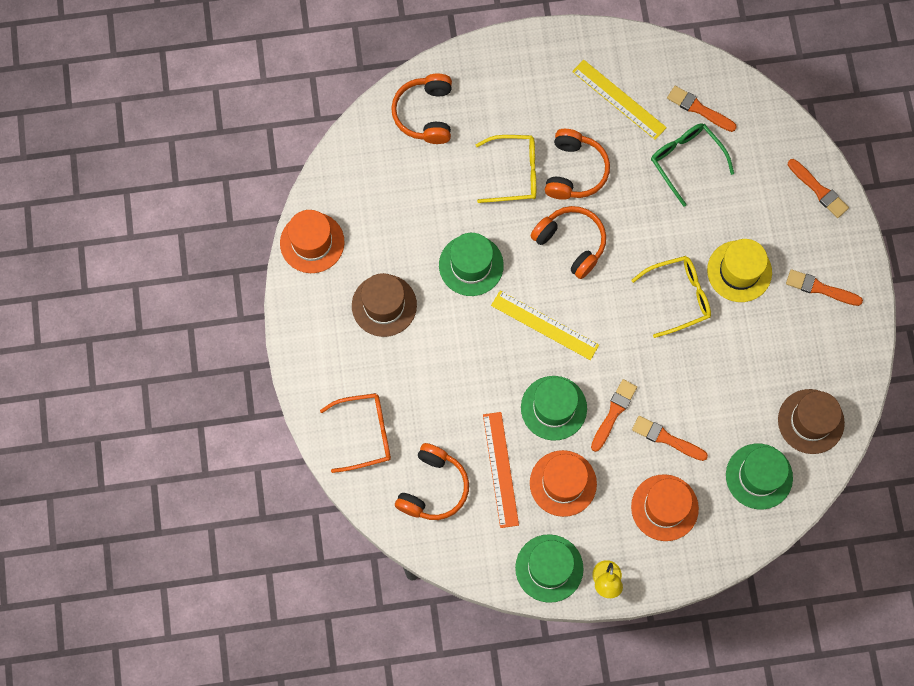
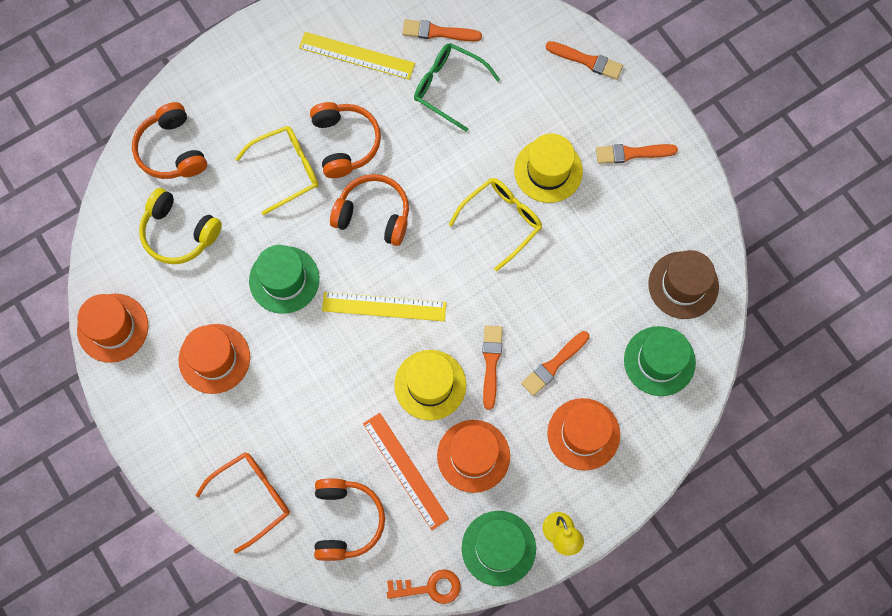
camera: 25 degrees left, 0 degrees up
brown hat [352,273,417,337] -> orange hat [179,324,250,394]
green hat [521,376,587,440] -> yellow hat [394,350,466,421]
orange brush [632,416,708,461] -> orange brush turned 45 degrees counterclockwise [521,331,589,396]
none -> yellow headphones [139,188,222,264]
none -> orange key [387,569,460,604]

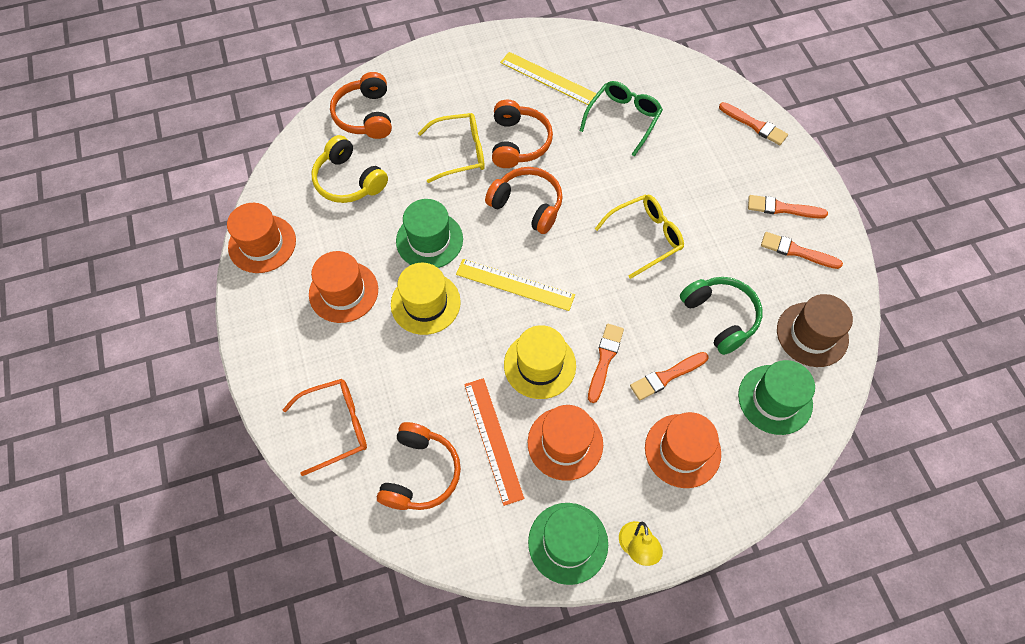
camera: 15 degrees right, 10 degrees down
orange key [387,569,460,604] -> none
orange brush [402,19,482,41] -> orange brush moved to [761,232,843,269]
green glasses [414,43,500,132] -> green glasses turned 75 degrees clockwise [580,81,663,157]
yellow hat [514,134,583,203] -> yellow hat moved to [391,263,461,335]
none -> green headphones [680,277,762,355]

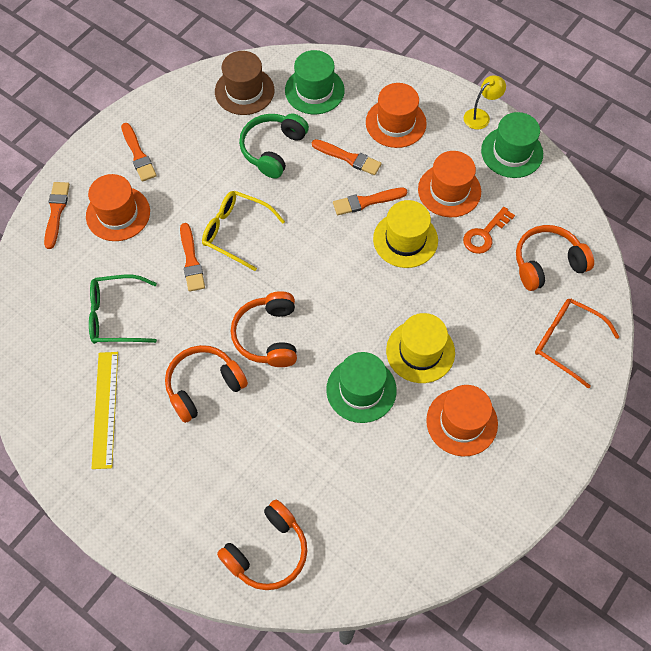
camera: 125 degrees left, 0 degrees up
orange hat [227,203,296,273] -> orange hat moved to [86,174,150,241]
yellow headphones [312,135,388,203] -> none
yellow glasses [418,113,485,183] -> none
yellow ruler [456,259,575,311] -> none
orange ruler [464,378,524,506] -> orange key [463,207,515,254]
orange brush [761,232,843,269] -> orange brush moved to [180,223,205,292]

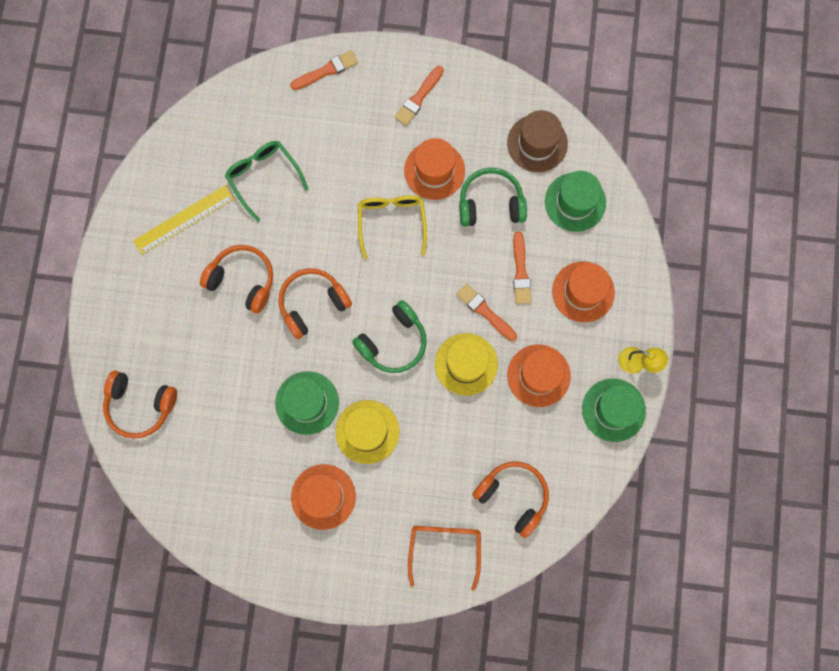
camera: 60 degrees right, 15 degrees up
orange hat [86,174,150,241] -> orange hat moved to [404,138,465,200]
orange brush [180,223,205,292] -> none
orange key [463,207,515,254] -> none
none -> green headphones [352,300,427,373]

